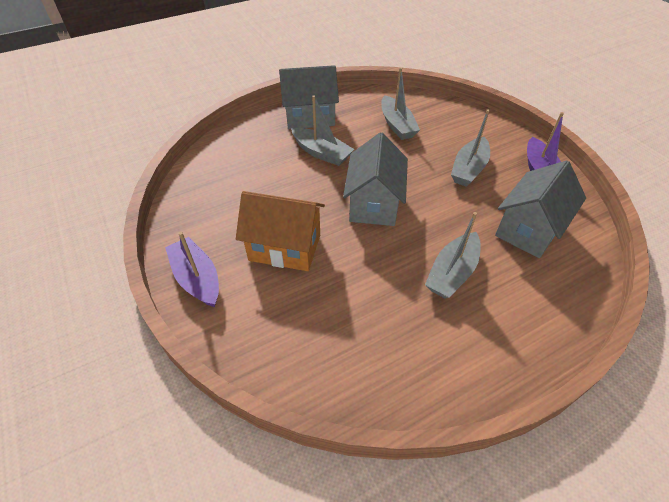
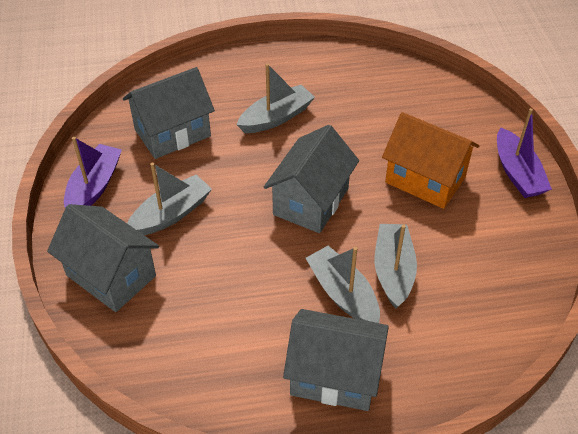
camera: 160 degrees left, 0 degrees up
grey boat [381,67,420,140] -> grey boat moved to [374,224,417,309]
none -> grey house [47,204,159,312]

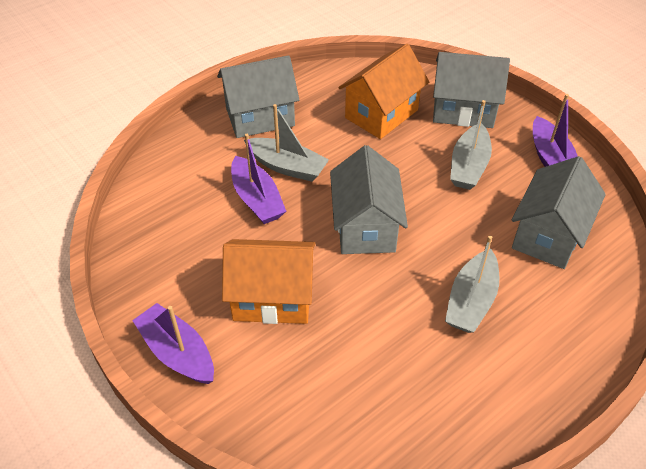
camera: 150 degrees right, 0 degrees up
grey boat [374,224,417,309] -> purple boat [231,134,286,224]
none -> orange house [338,44,429,139]

